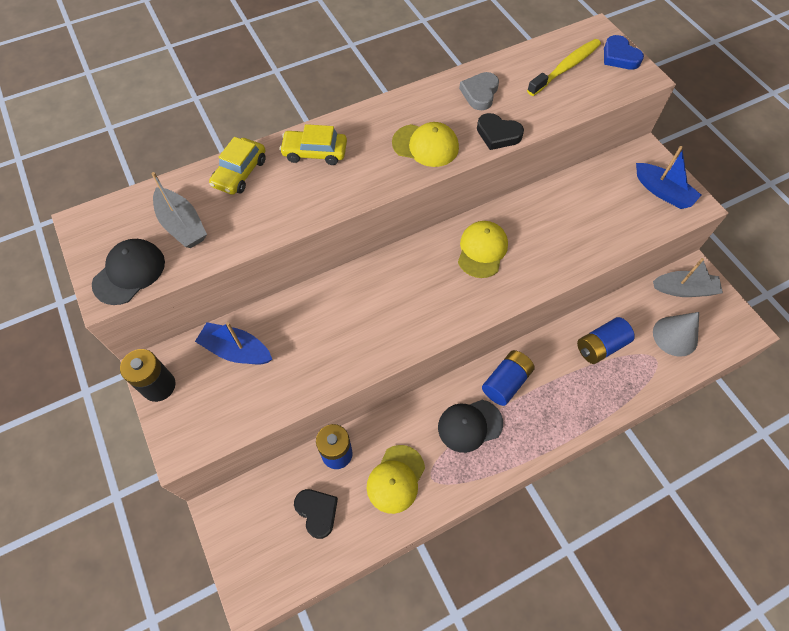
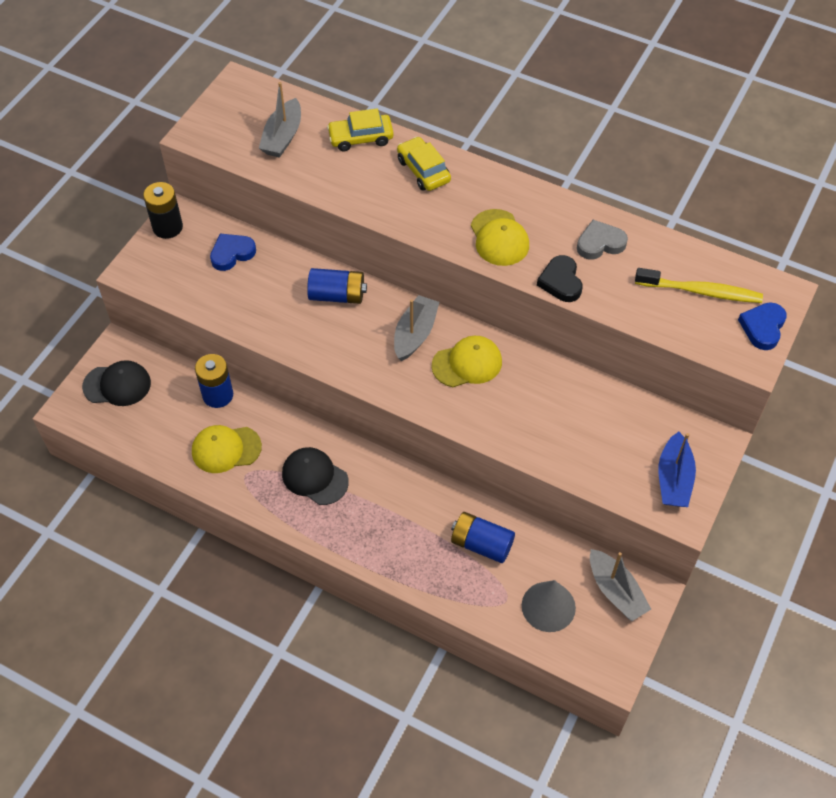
camera: 55 degrees right, 5 degrees down
black cap [92,239,165,305] -> black cap moved to [82,360,151,406]
blue boat [195,322,272,364] -> blue heart [210,234,256,271]
black heart [294,489,338,539] -> none
blue battery [482,350,535,406] -> blue battery moved to [307,268,367,304]
none -> grey boat [394,295,439,361]

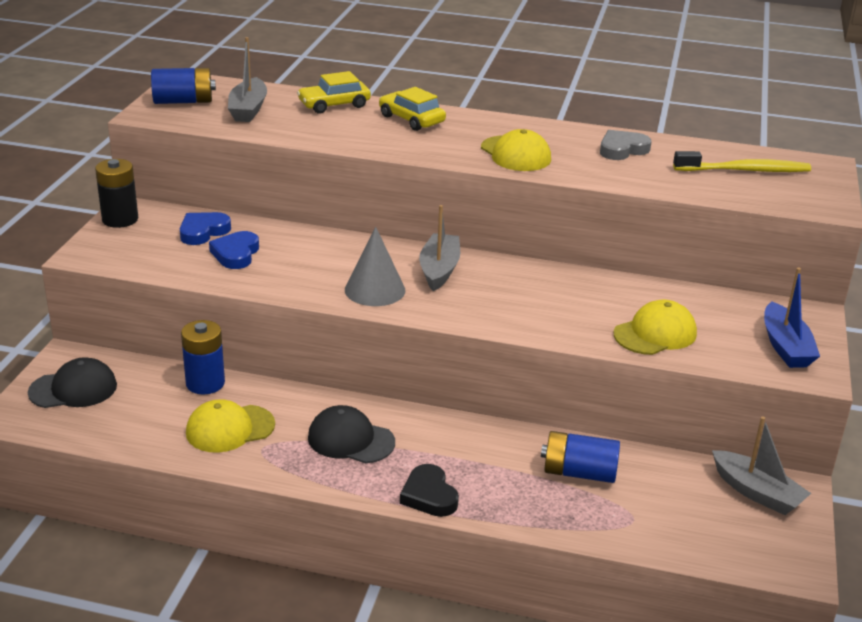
camera: 15 degrees left, 25 degrees down
blue battery [307,268,367,304] -> blue battery moved to [151,68,216,104]
yellow cap [432,336,502,387] -> yellow cap moved to [614,300,697,355]
grey cone [522,580,576,632] -> grey cone moved to [345,227,405,306]
black heart [537,255,583,302] -> black heart moved to [400,464,459,517]
blue heart [738,302,787,350] -> blue heart moved to [209,231,259,269]

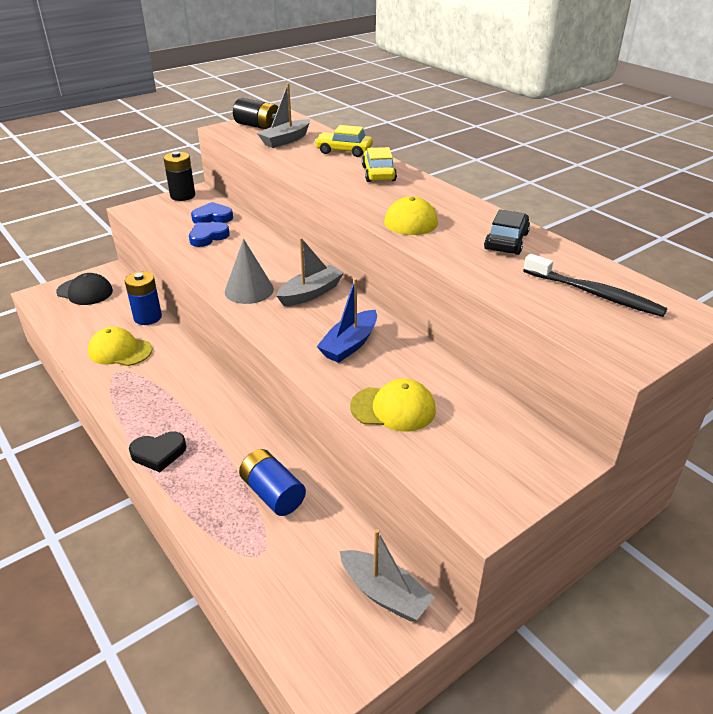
camera: 40 degrees right, 5 degrees up
blue battery [151,68,216,104] -> black battery [233,98,278,129]
black cap [308,405,395,463] -> none
black heart [400,464,459,517] -> black heart turned 120 degrees counterclockwise [129,431,186,472]
grey heart [600,130,652,160] -> black car [484,209,530,255]
yellow toothbrush [673,151,811,172] -> black toothbrush [523,254,667,317]
grey boat [712,416,811,515] -> grey boat turned 45 degrees counterclockwise [340,529,435,622]
blue boat [764,268,820,368] -> blue boat moved to [317,278,377,363]

